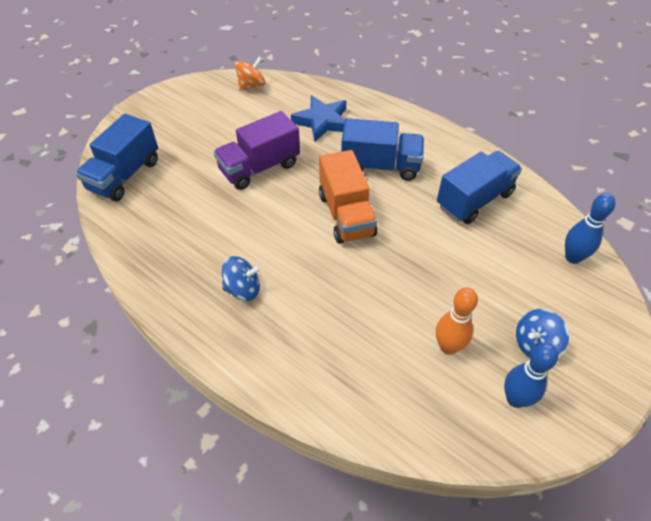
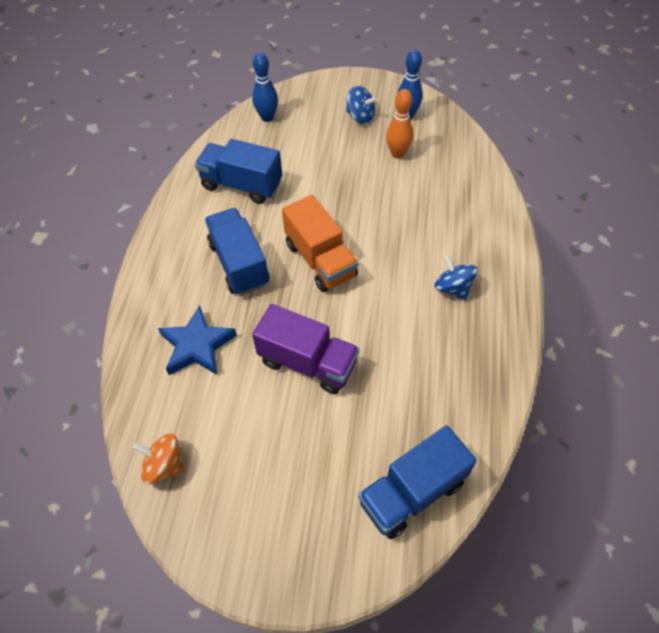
camera: 120 degrees left, 5 degrees up
blue truck [76,114,158,201] -> blue truck turned 150 degrees clockwise [358,425,477,539]
orange truck [319,150,377,244] -> orange truck turned 105 degrees clockwise [282,195,358,292]

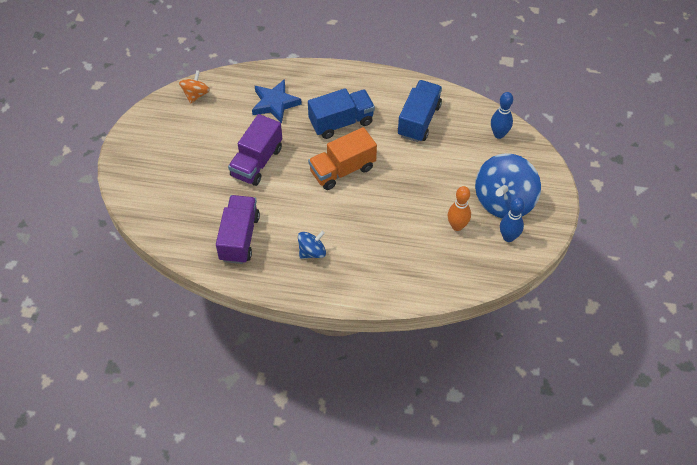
camera: 90 degrees right, 0 degrees up
blue spinning top [346,86,377,124] -> blue spinning top [475,153,541,218], size x1.95
blue truck [358,425,477,539] -> none
none -> purple truck [216,195,260,264]

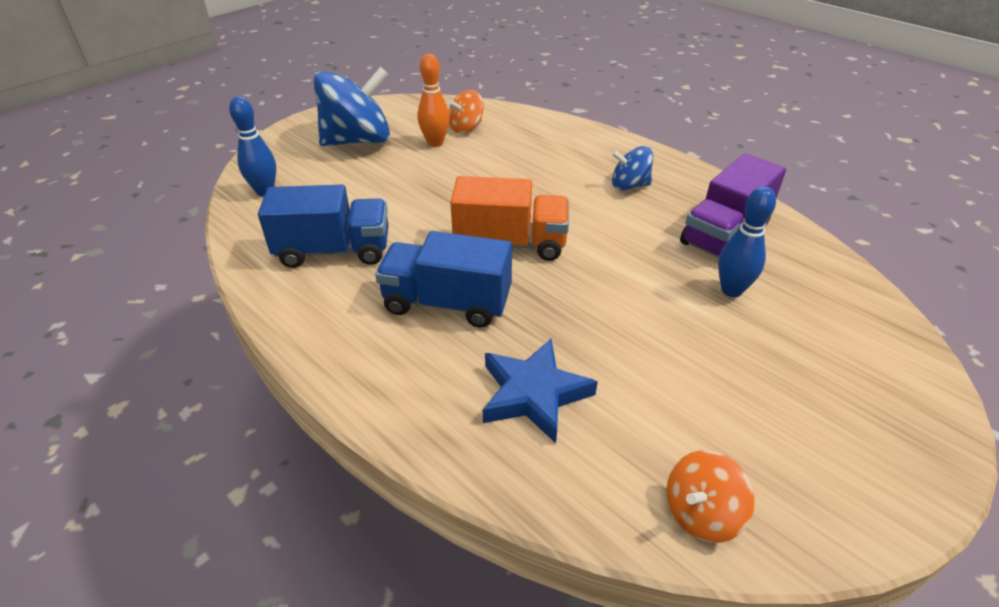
camera: 145 degrees left, 15 degrees down
purple truck [228,114,282,186] -> none
blue truck [398,80,442,142] -> blue truck turned 150 degrees counterclockwise [258,185,389,268]
blue bowling pin [500,198,525,242] -> blue bowling pin moved to [718,186,776,297]
none -> orange spinning top [448,90,484,133]

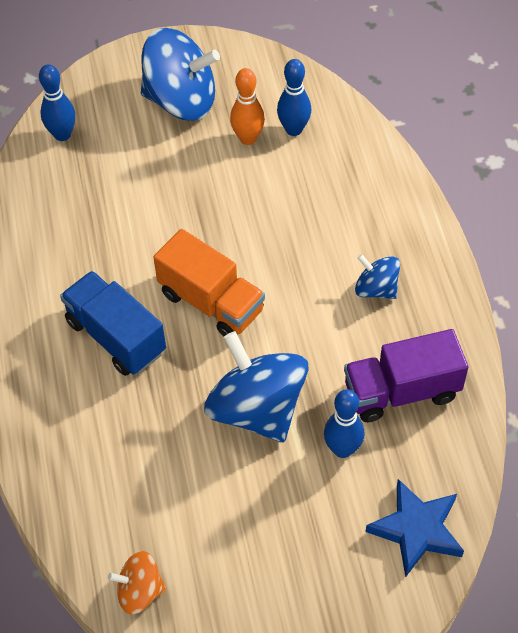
camera: 35 degrees right, 15 degrees up
blue truck [258,185,389,268] -> none
orange spinning top [448,90,484,133] -> blue bowling pin [277,59,311,136]
blue star [483,339,598,443] -> blue star moved to [366,479,464,577]
none -> blue spinning top [204,331,309,442]

